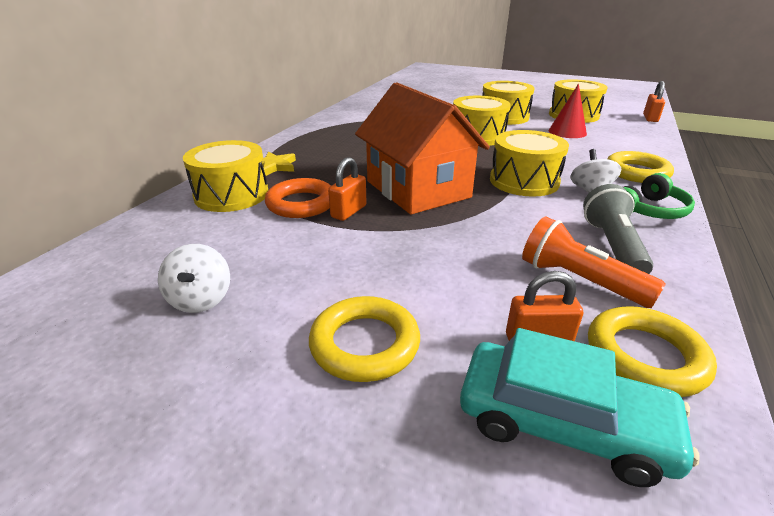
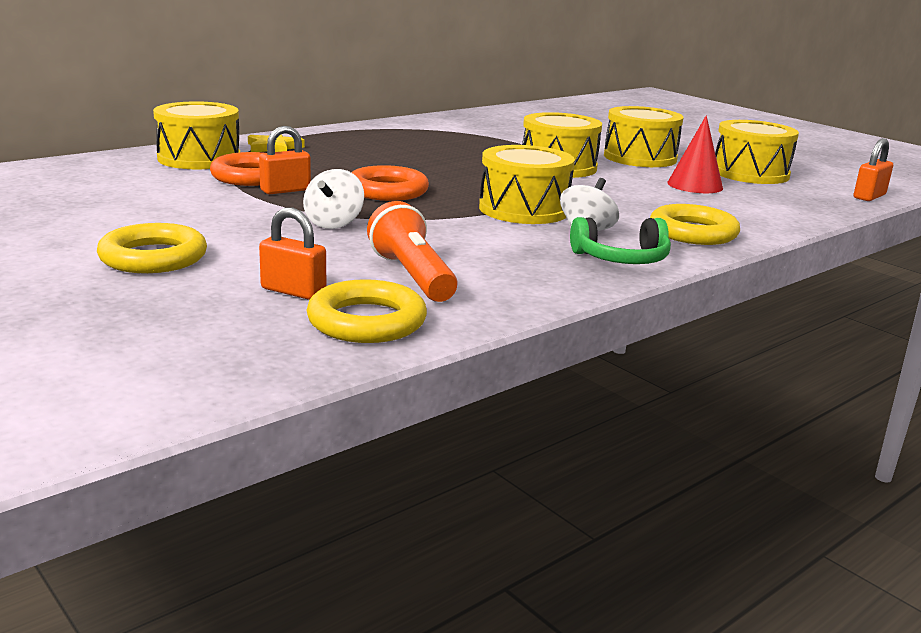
camera: 25 degrees right, 10 degrees down
white spinning top [158,244,230,313] -> white spinning top moved to [303,169,364,229]
orange house [355,83,490,215] -> orange ring [351,165,429,201]
turquoise car [460,328,700,487] -> none
grey flashlight [583,184,653,274] -> none

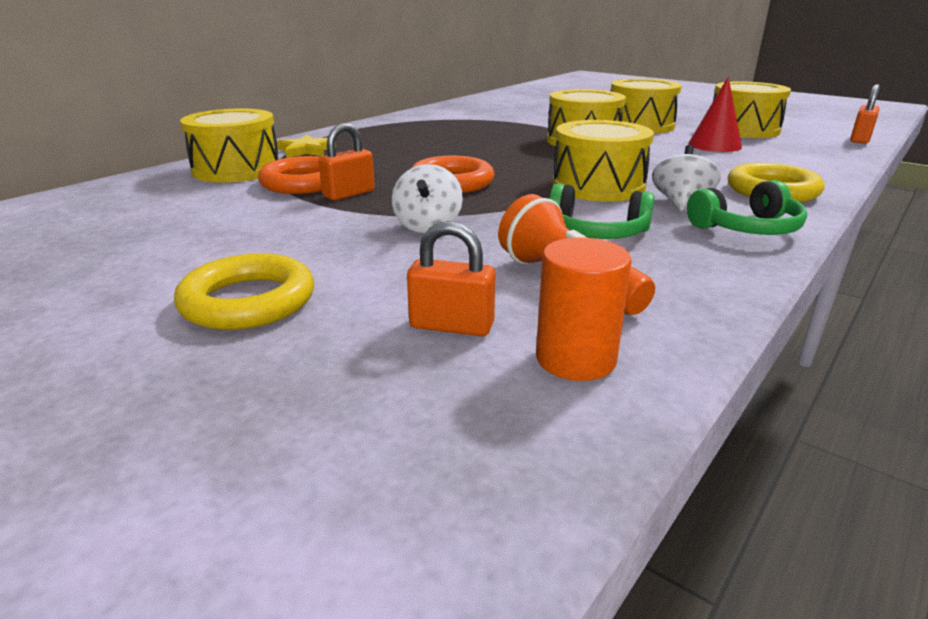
camera: 10 degrees left, 5 degrees up
yellow ring [306,279,427,343] -> orange cylinder [536,238,631,381]
none -> green headphones [549,183,654,239]

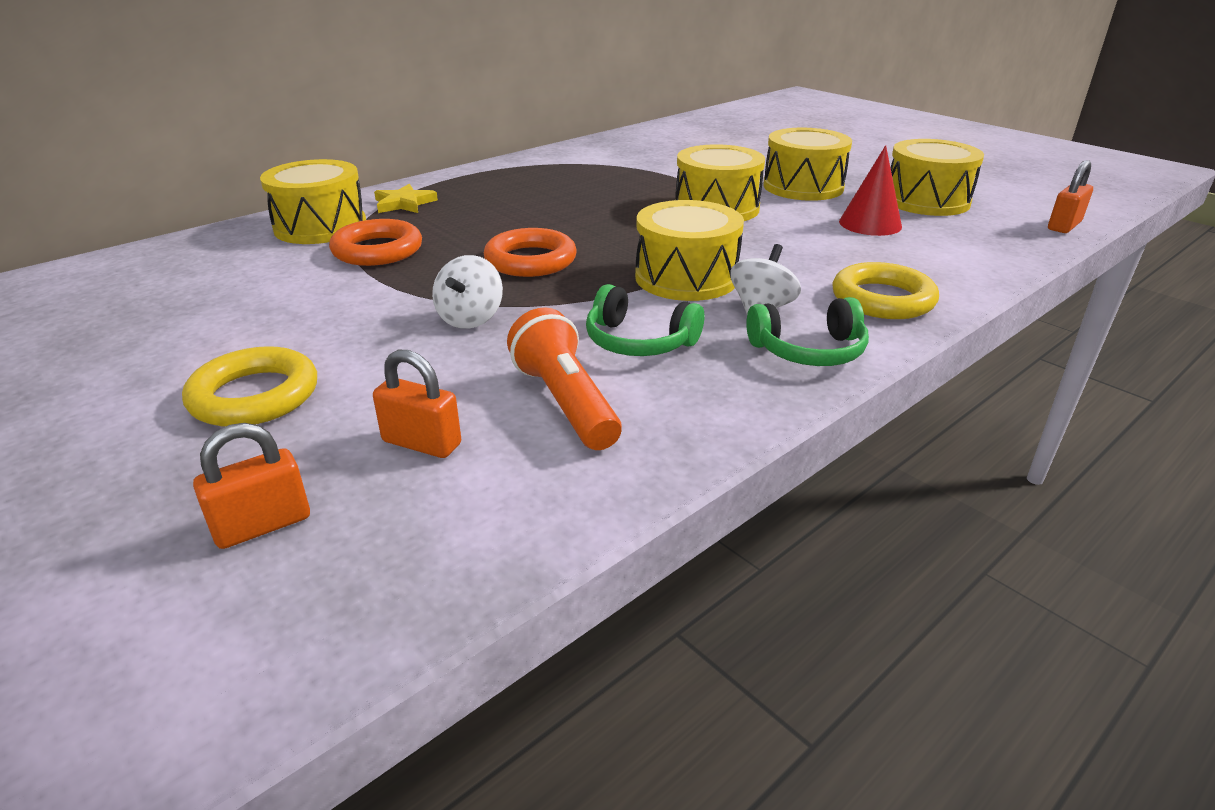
camera: 10 degrees right, 5 degrees up
orange padlock [319,123,375,200] -> orange padlock moved to [193,423,310,549]
orange cylinder [536,238,631,381] -> none

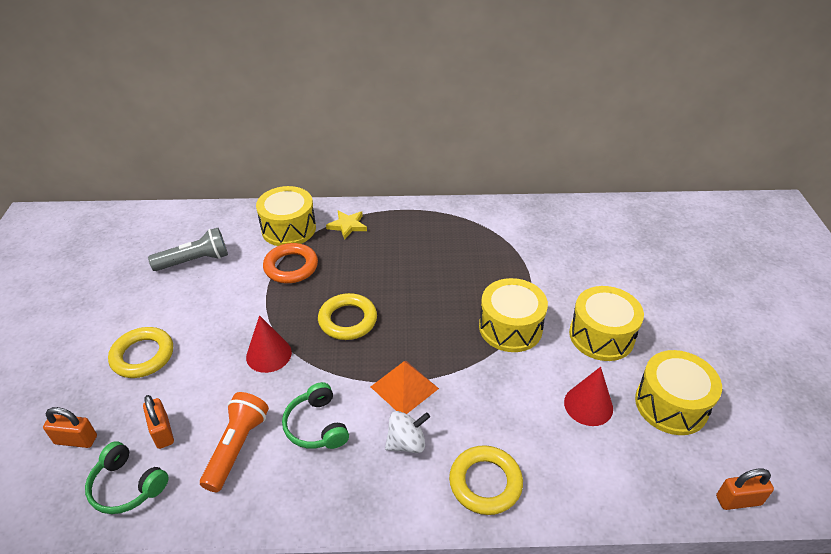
camera: 40 degrees right, 10 degrees up
white spinning top [432,255,503,329] -> red cone [246,315,292,373]
orange ring [484,228,577,277] -> yellow ring [318,293,377,340]
yellow drum [635,200,744,301] -> orange pyramid [371,361,439,414]
green headphones [746,297,869,366] -> green headphones moved to [85,441,169,514]
none -> grey flashlight [148,228,228,271]

